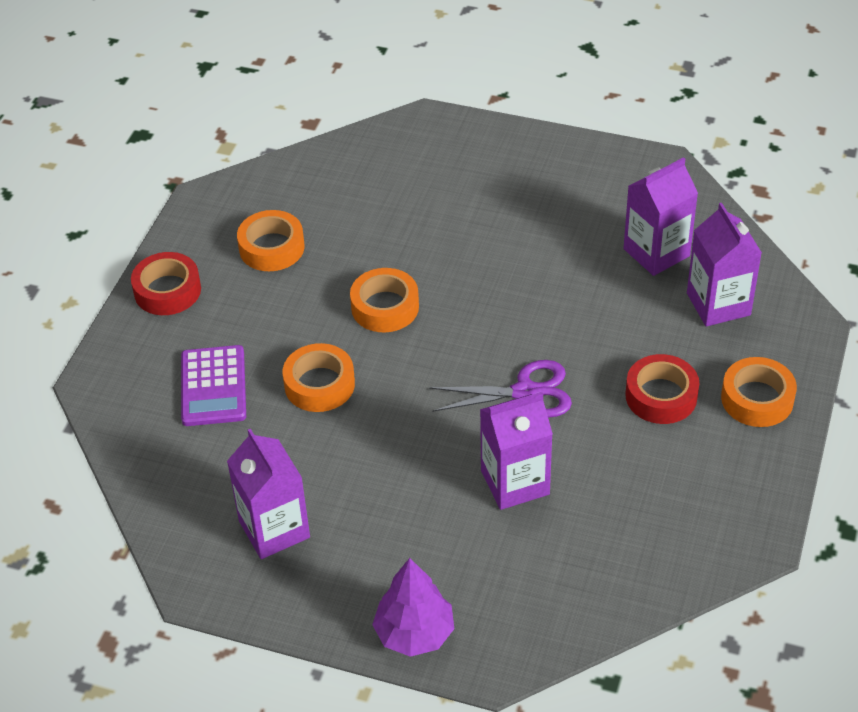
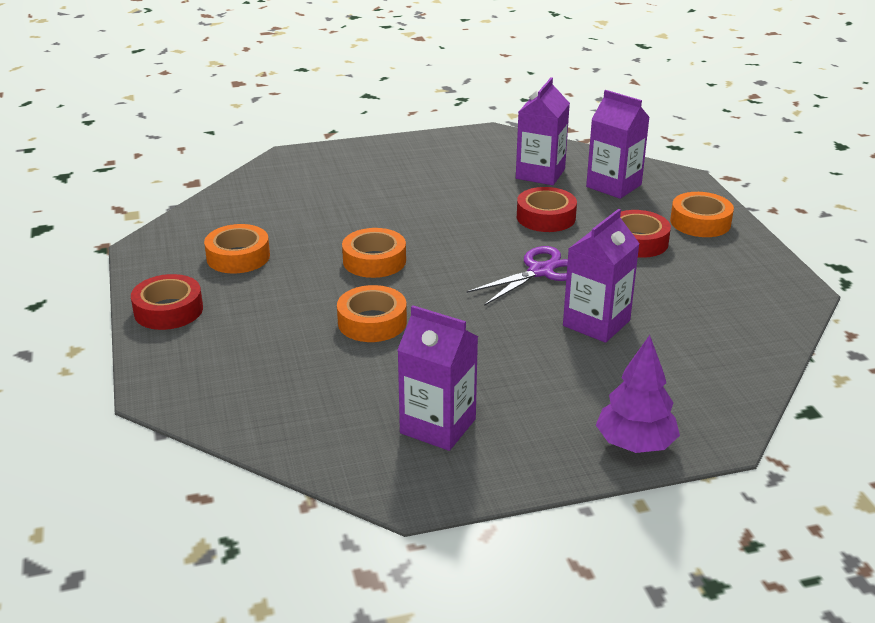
camera: 35 degrees left, 15 degrees down
purple calculator [181,345,246,426] -> none
none -> red tape [517,187,577,232]

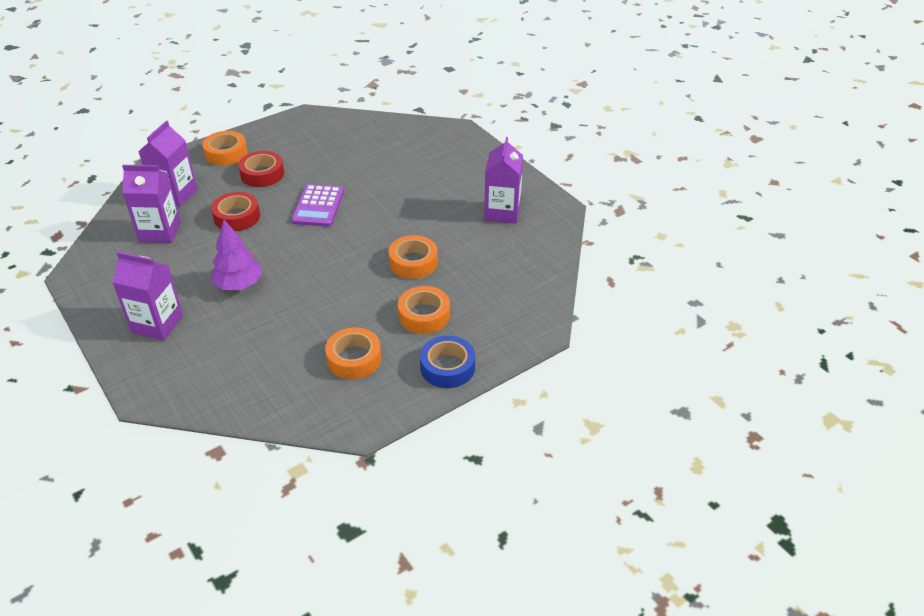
camera: 110 degrees left, 10 degrees up
red tape [131,274,203,330] -> blue tape [420,336,475,388]
orange tape [342,228,406,278] -> orange tape moved to [398,286,450,334]
purple scissors [467,246,568,306] -> purple calculator [291,184,344,227]
purple carton [563,209,640,343] -> purple carton moved to [112,252,183,341]
purple tree [596,335,680,453] -> purple tree moved to [211,220,263,290]

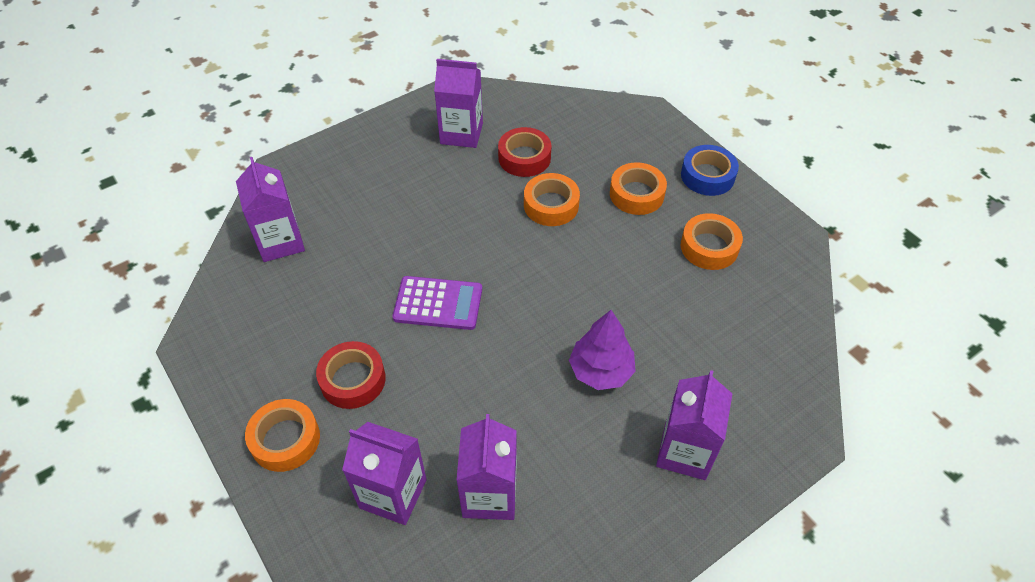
camera: 90 degrees left, 10 degrees up
red tape [211,192,260,231] -> red tape moved to [498,127,551,177]
none -> purple carton [236,157,305,262]

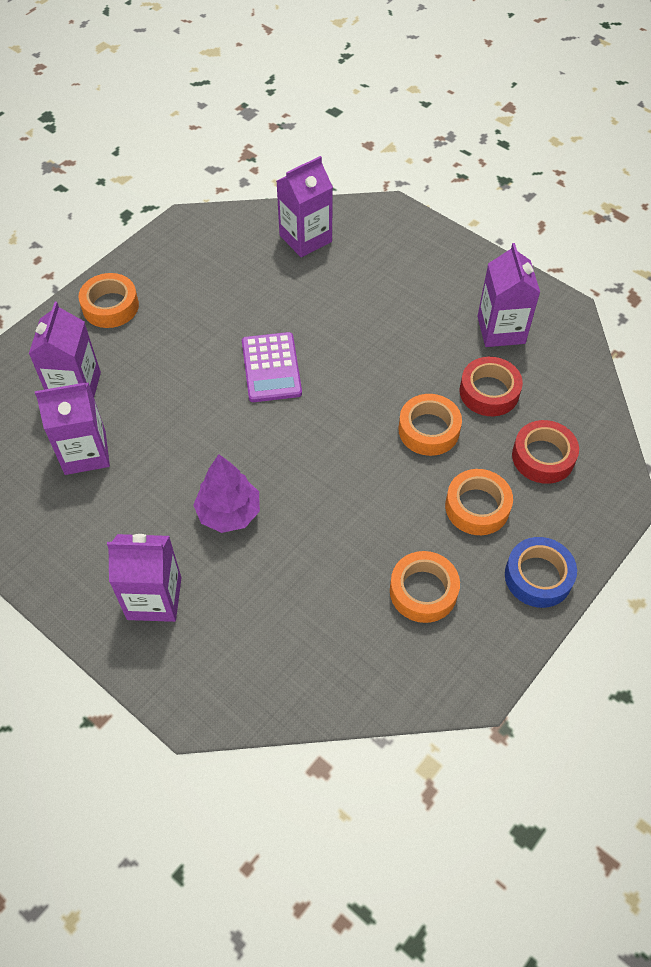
camera: 75 degrees right, 5 degrees up
red tape [316,341,386,409] -> red tape moved to [512,420,579,484]

